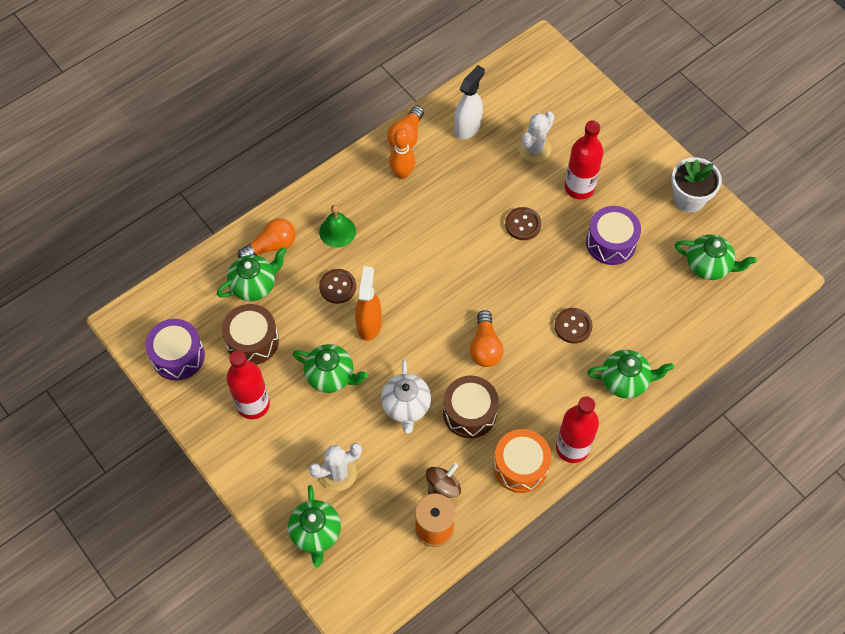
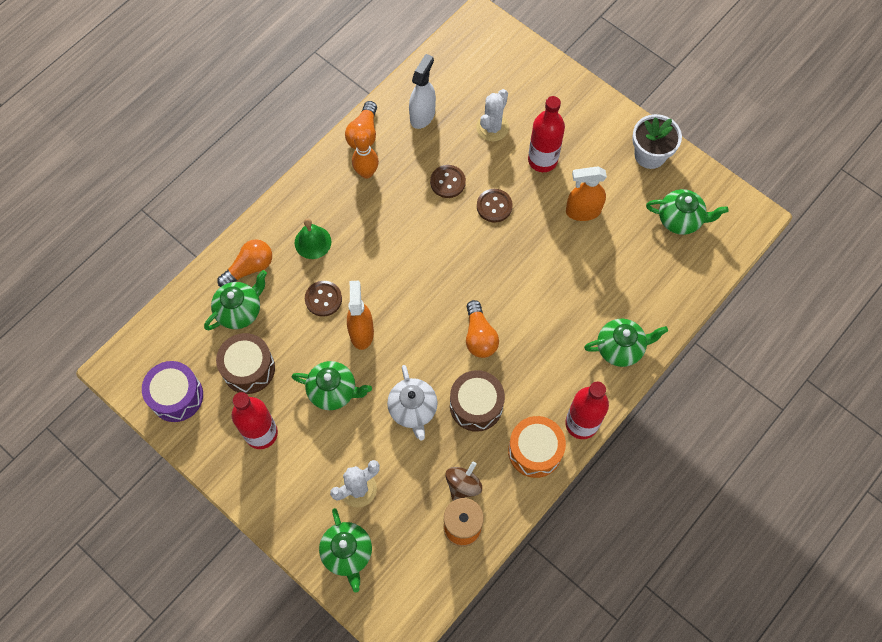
camera: 10 degrees left, 5 degrees up
brown button [555,308,593,343] -> brown button moved to [430,165,466,198]
purple drum [586,206,641,265] -> orange spray bottle [566,166,607,221]

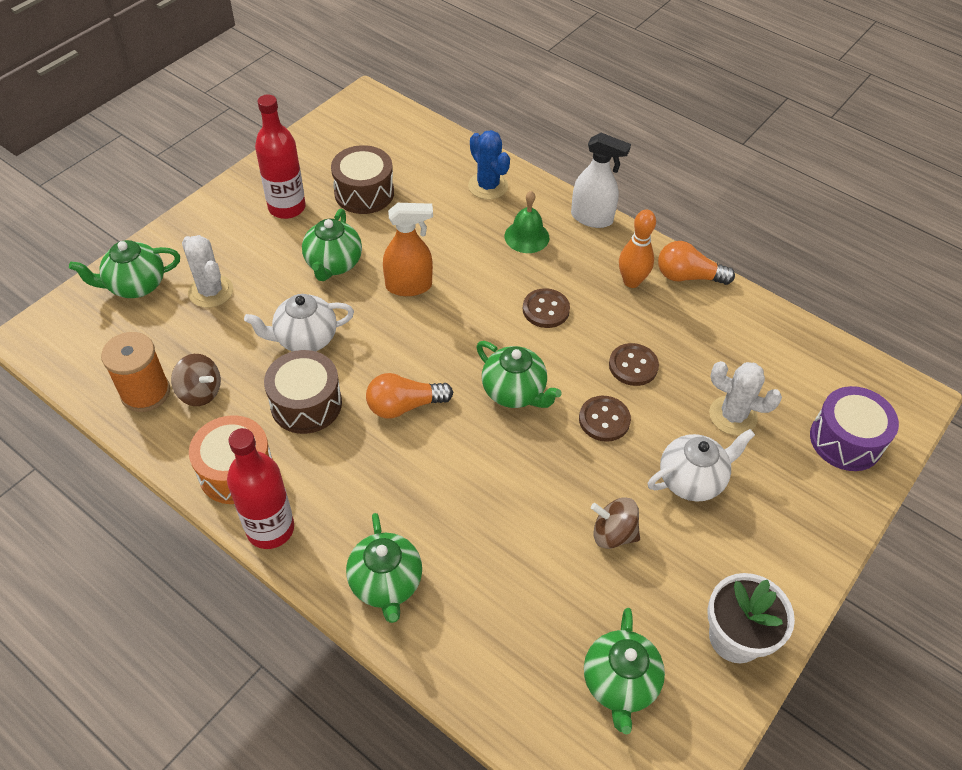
camera: 85 degrees right, 15 degrees down
purple drum [142,361,203,422] -> purple drum moved to [810,386,899,471]
green teapot [204,270,267,330] -> green teapot moved to [476,341,562,408]
orange light bulb [218,239,272,287] -> blue cactus [468,130,510,200]
brown button [305,281,342,317] -> brown button moved to [523,288,570,328]
white spray bottle [409,54,436,129] -> white spray bottle moved to [571,133,631,228]
red bottle [528,96,565,172] -> white teapot [648,429,755,501]
orange spray bottle [566,166,607,221] -> brown spinning top [591,497,640,549]

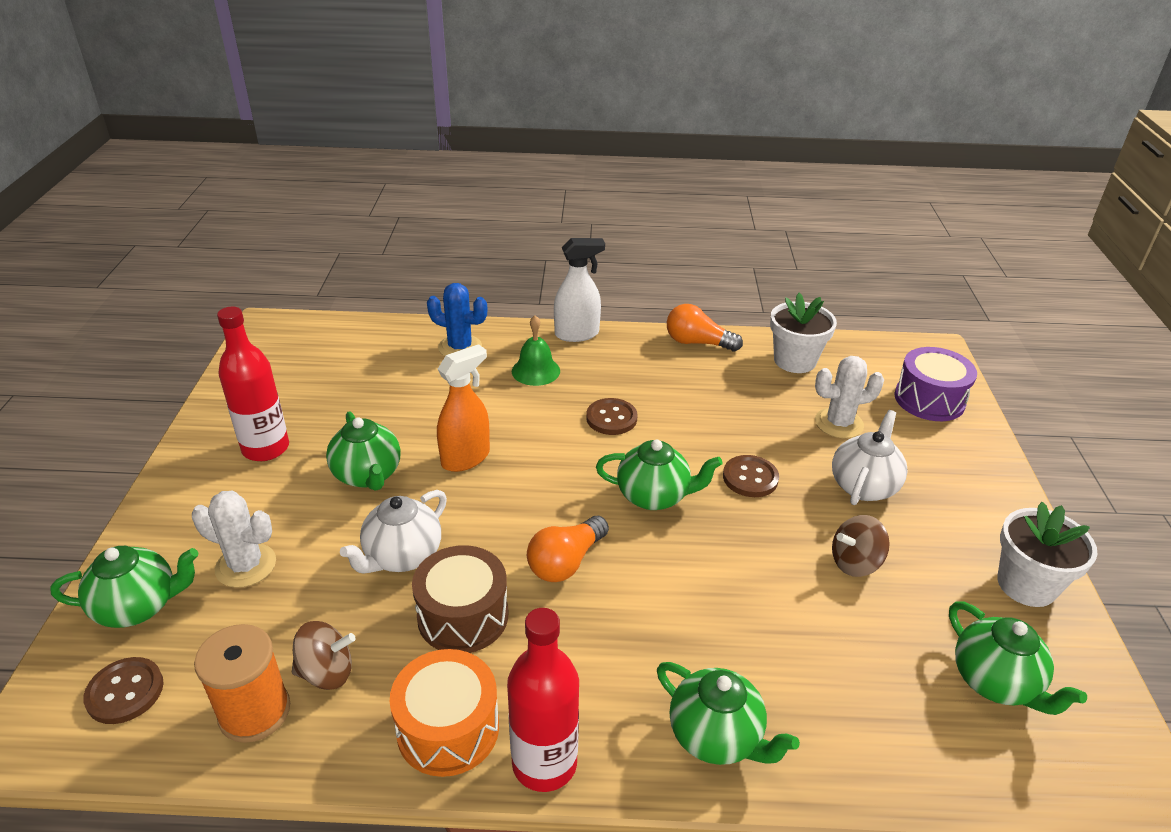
camera: 35 degrees left, 15 degrees down
green teapot [69,240,180,298] -> green teapot turned 135 degrees counterclockwise [50,546,198,628]
brown drum [331,145,394,214] -> none
brown button [609,343,659,386] -> brown button moved to [83,657,164,724]
orange bowling pin [619,210,656,288] -> none
orange light bulb [658,241,735,285] -> orange light bulb turned 45 degrees clockwise [667,304,743,351]
none -> white flower pot [770,293,837,373]

